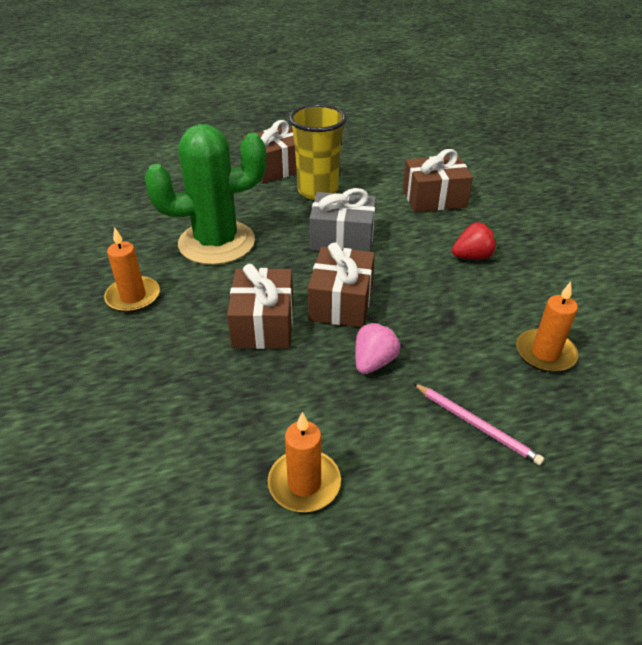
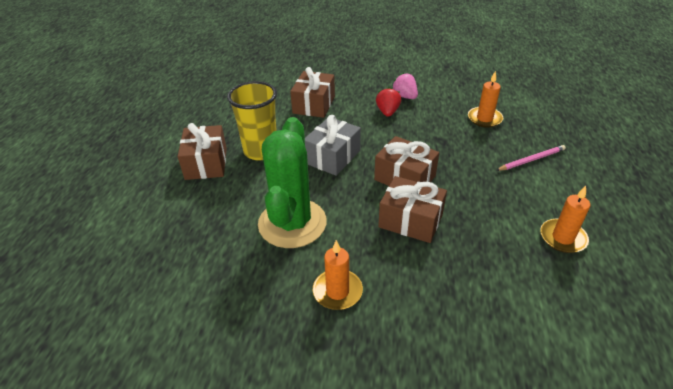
camera: 65 degrees left, 0 degrees up
pink strawberry [355,322,401,374] -> pink strawberry moved to [392,73,418,99]

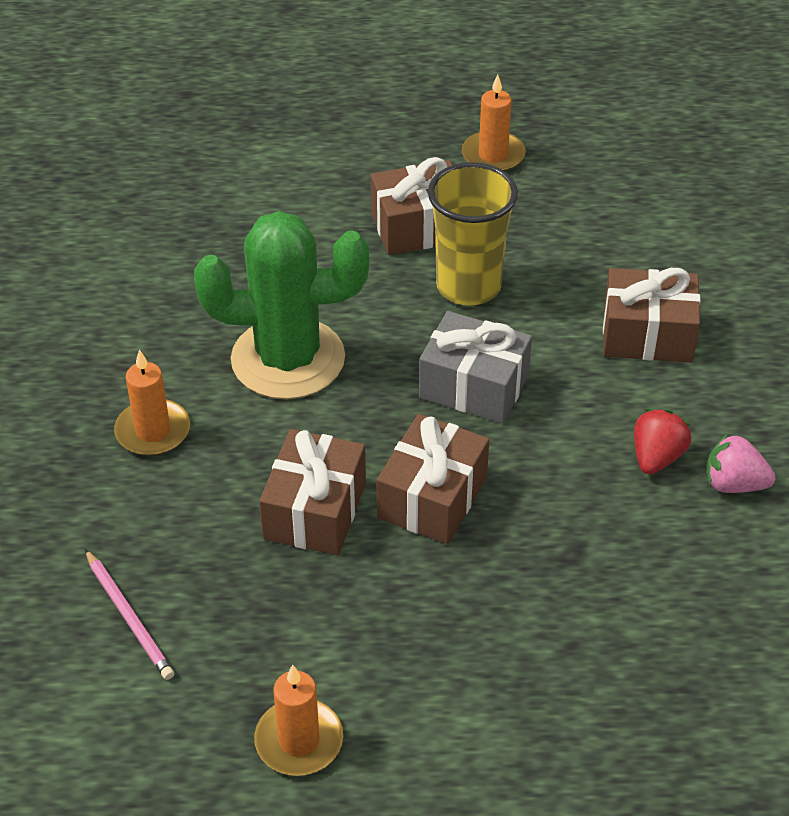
camera: 80 degrees right, 5 degrees up
red strawberry [376,87,401,117] -> red strawberry turned 60 degrees counterclockwise [634,409,691,474]
pink strawberry [392,73,418,99] -> pink strawberry turned 120 degrees counterclockwise [706,434,776,493]
orange candle [468,71,503,128] -> orange candle moved to [461,74,526,172]
pink pencil [496,145,566,171] -> pink pencil moved to [85,549,174,680]

